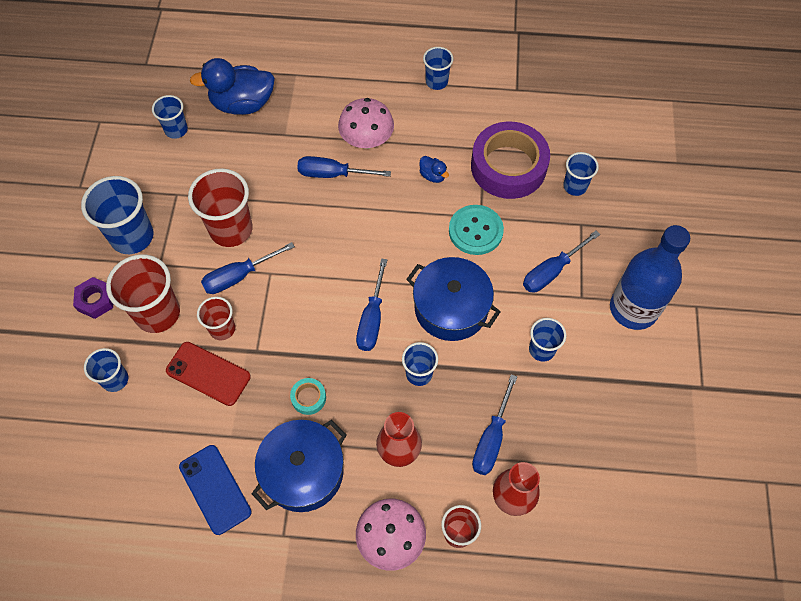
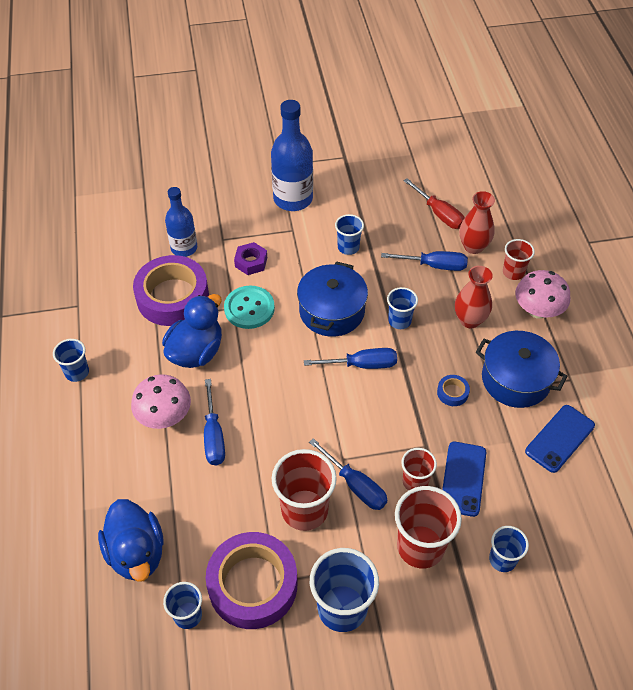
camera: 105 degrees left, 10 degrees down
purple nut [73,277,113,319] -> purple nut moved to [234,242,267,275]
red phone [166,342,251,406] -> blue phone [442,442,486,517]
turquoise tape [290,378,326,415] -> blue tape [437,375,470,406]
blue duck [419,156,449,183] -> blue duck [162,294,222,368], size x2.26
blue screwdriver [523,231,600,293] -> none
blue cup [563,152,599,196] -> blue bottle [165,187,197,257]
none -> purple tape [206,532,297,629]
none -> red screwdriver [403,178,465,229]

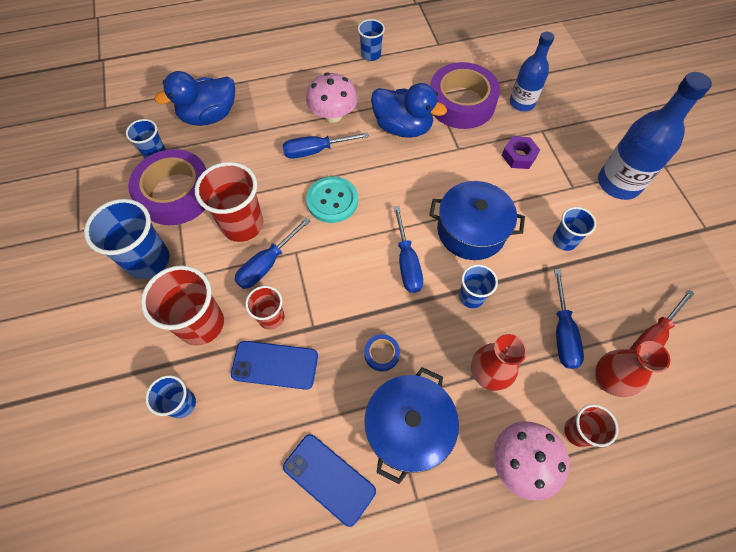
camera: 85 degrees right, 10 degrees up
turquoise button [224,286,275,329] -> turquoise button moved to [306,176,358,223]

